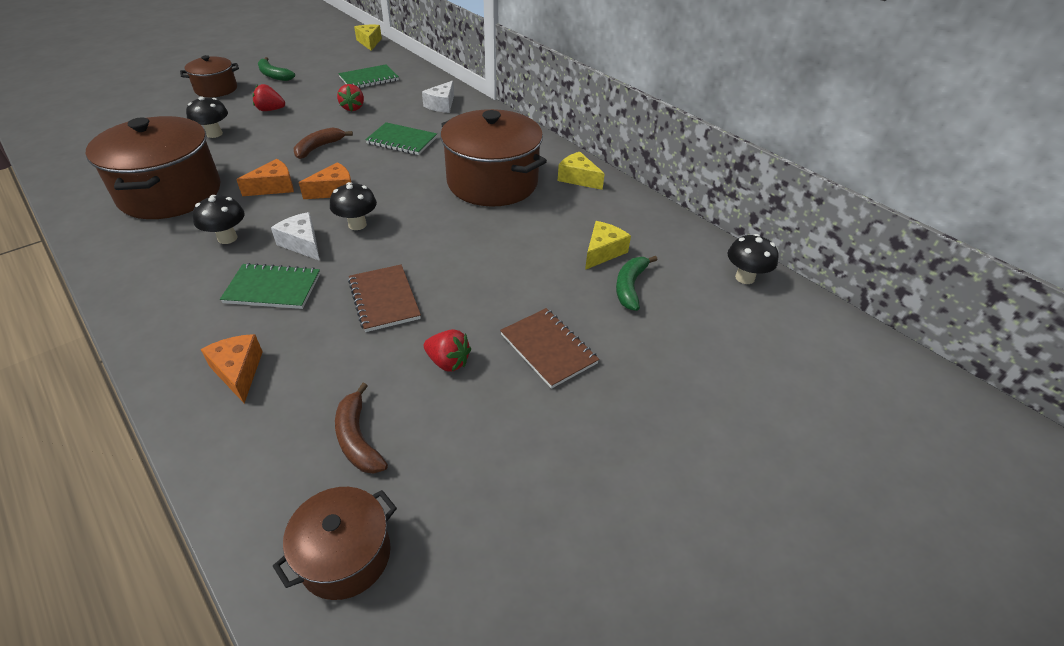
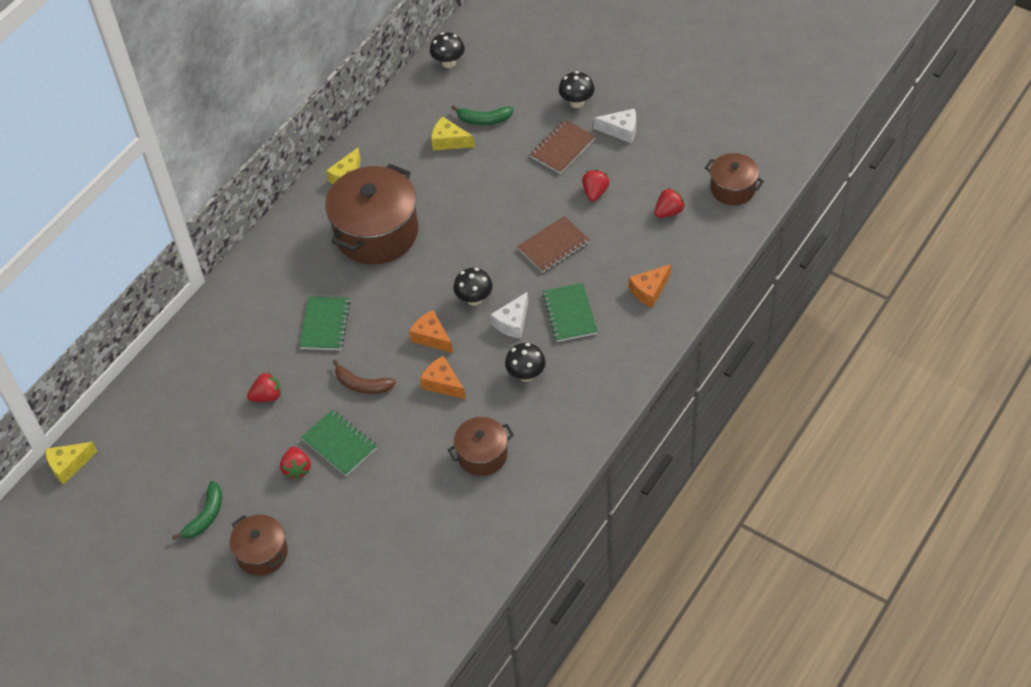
camera: 100 degrees left, 10 degrees up
brown pot [86,116,221,219] -> brown pot [448,417,514,476], size x0.54
black mushroom [186,96,228,138] -> black mushroom moved to [559,71,595,108]
brown banana [335,383,388,474] -> red strawberry [654,188,685,218]
green notebook [338,64,399,88] -> green notebook moved to [301,410,377,476]
white cheese [422,81,454,113] -> white cheese moved to [594,109,636,143]

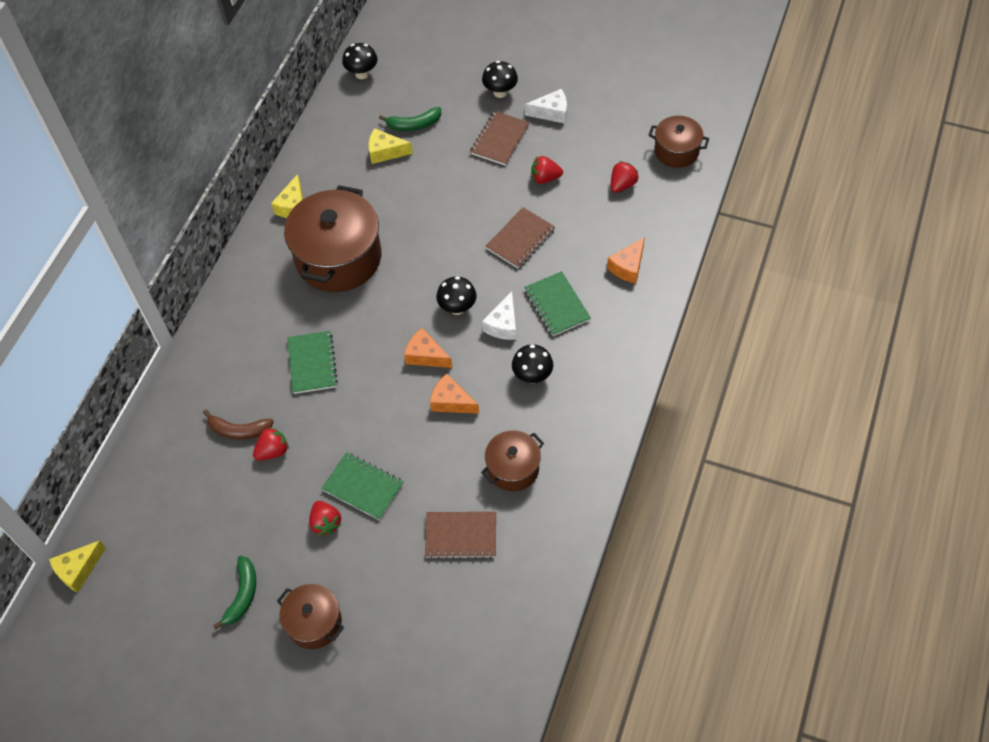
camera: 15 degrees left, 5 degrees up
brown banana [333,359,396,394] -> brown banana moved to [203,409,274,440]
red strawberry [582,170,610,201] -> red strawberry turned 90 degrees counterclockwise [531,156,563,184]
none -> brown notebook [425,512,496,559]

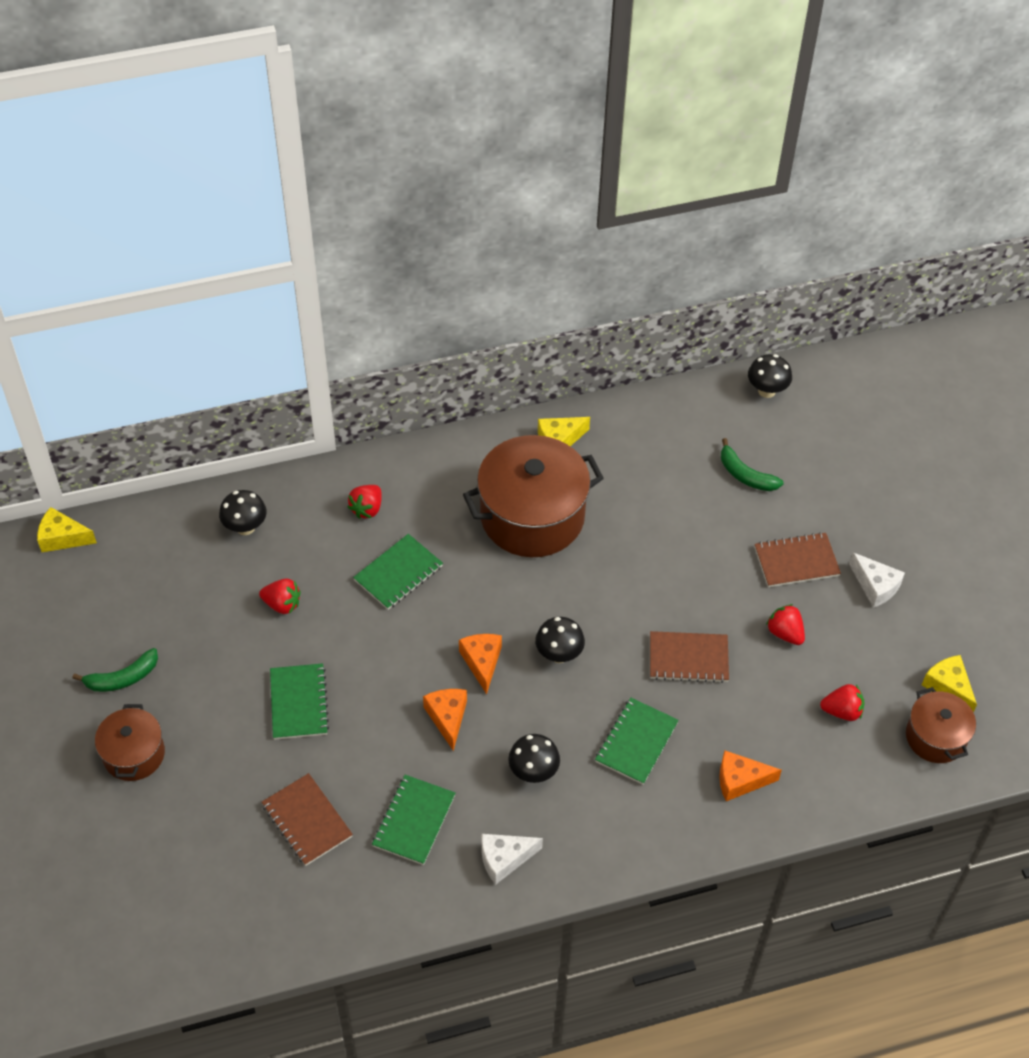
camera: 50 degrees right, 5 degrees down
brown banana [203,409,274,440] -> none
red strawberry [309,501,342,536] -> red strawberry moved to [348,485,382,519]
yellow cheese [369,128,413,164] -> yellow cheese moved to [922,655,977,712]
brown pot [481,430,544,491] -> green notebook [372,775,455,865]
black mushroom [482,61,518,98] -> black mushroom moved to [219,490,267,535]
white cheese [482,291,516,340] -> white cheese moved to [482,834,543,885]

